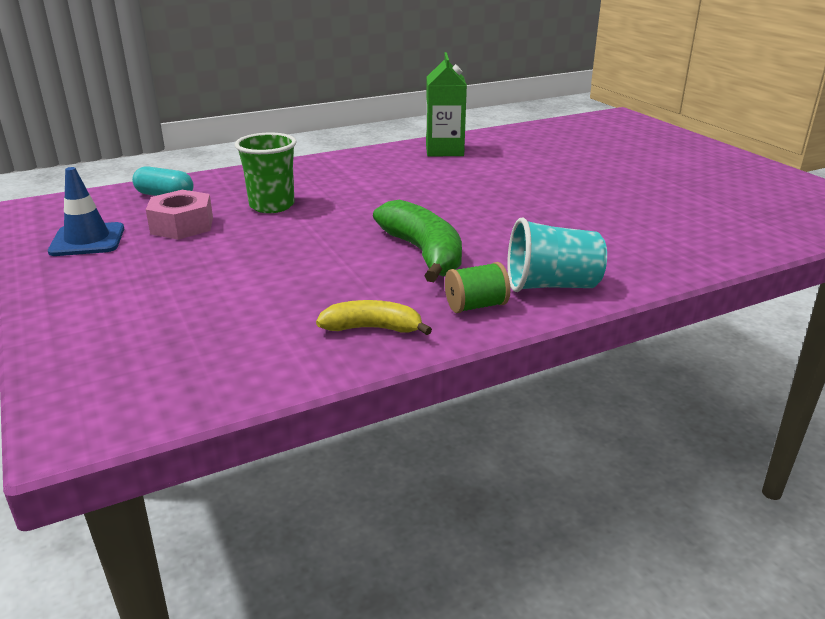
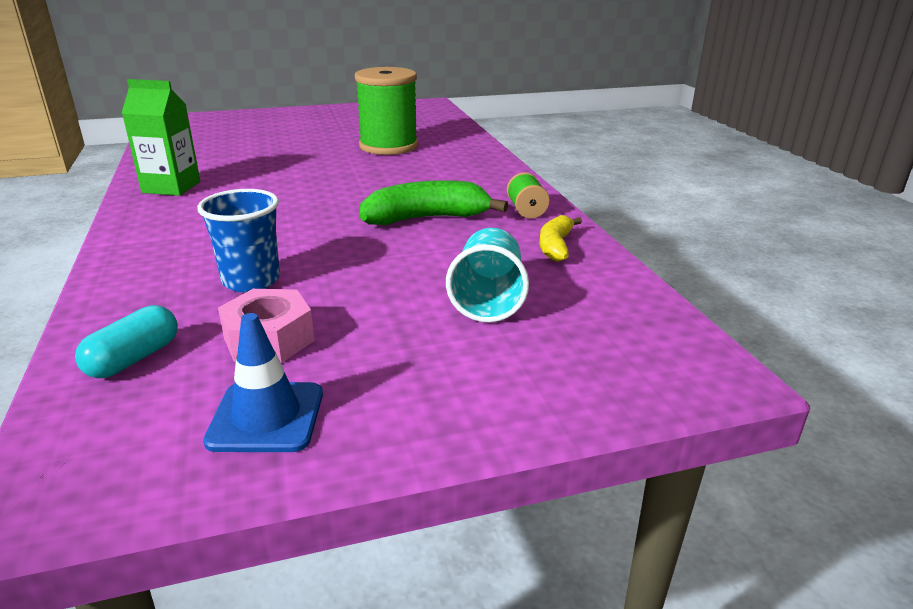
camera: 80 degrees left, 0 degrees up
green cup [235,132,296,213] -> blue cup [197,189,280,292]
turquoise cup [507,217,607,292] -> turquoise cup moved to [446,228,529,322]
none -> green spool [355,67,418,155]

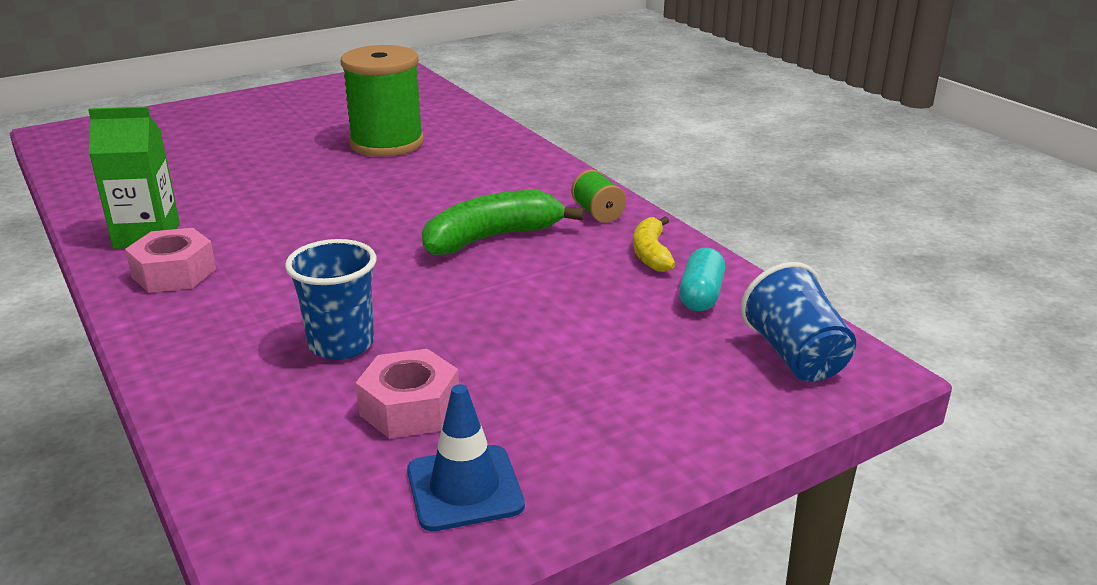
camera: 15 degrees left, 0 degrees up
turquoise capsule [75,305,178,378] -> turquoise capsule moved to [679,248,725,311]
turquoise cup [446,228,529,322] -> none
none -> pink nut [125,228,216,293]
none -> blue cup [740,262,856,382]

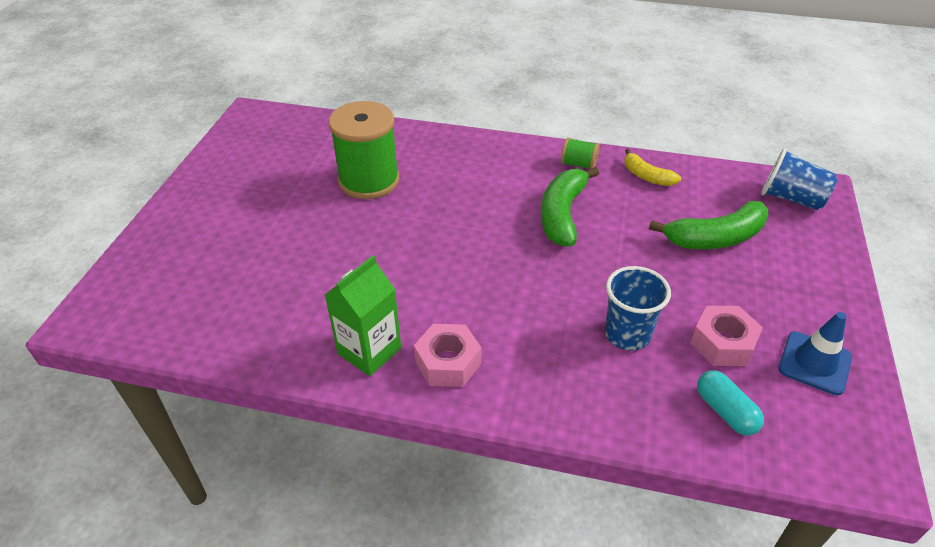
camera: 45 degrees left, 15 degrees up
turquoise capsule [679,248,725,311] -> turquoise capsule moved to [697,370,764,435]
none -> green banana [649,201,768,249]

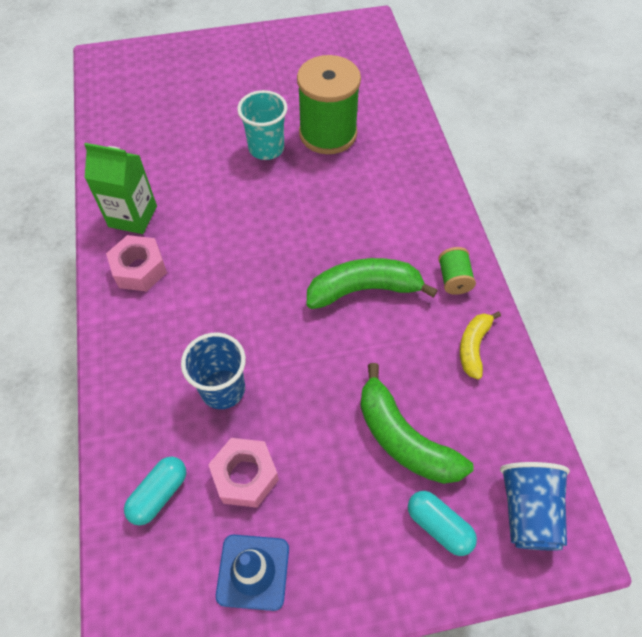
camera: 65 degrees right, 15 degrees up
none -> turquoise cup [237,90,287,160]
none -> turquoise capsule [408,491,477,556]

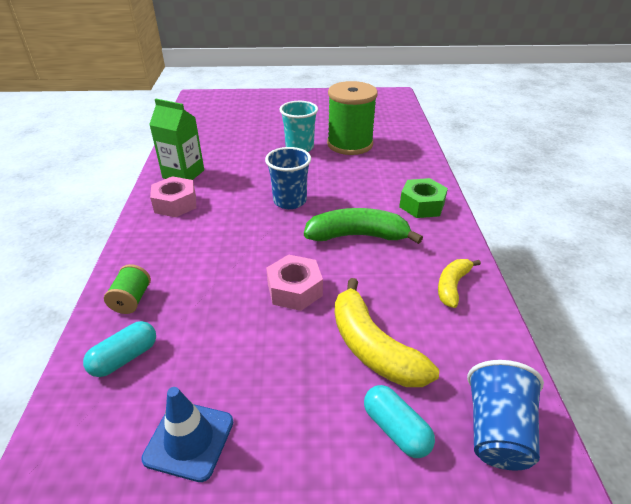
camera: 10 degrees right, 20 degrees down
blue cup [181,332,246,409] -> blue cup moved to [265,147,311,209]
pink nut [208,438,279,508] -> pink nut moved to [266,255,323,311]
green banana [360,363,474,484] -> yellow banana [335,278,439,387]
green spool [438,247,476,295] -> green spool moved to [104,264,151,314]
none -> green nut [399,178,448,218]

